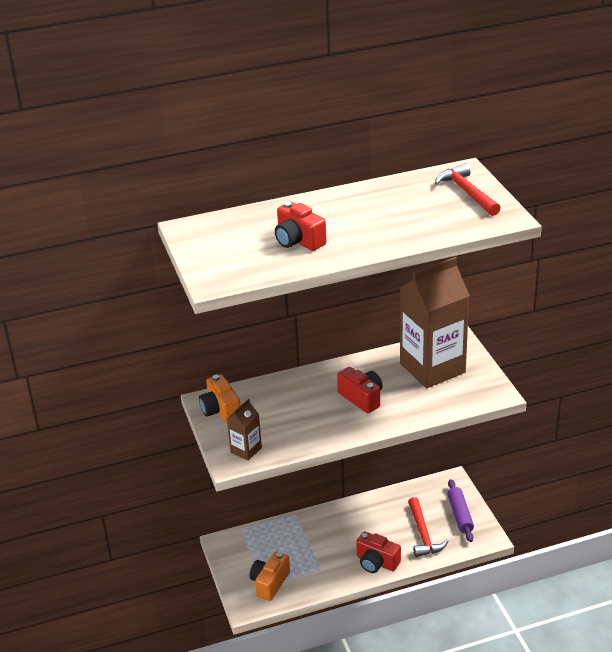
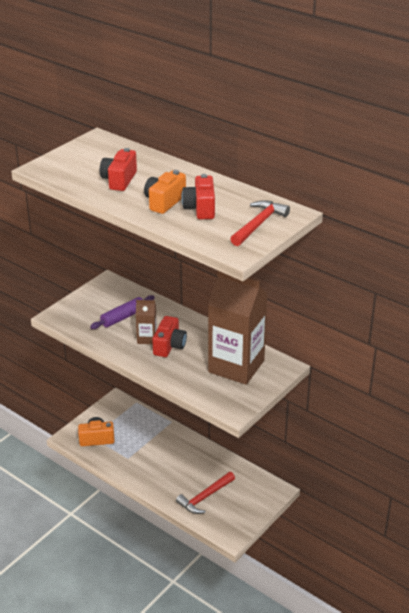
camera: 55 degrees right, 0 degrees up
orange camera [199,374,241,423] -> orange camera moved to [144,170,186,214]
brown carton [227,399,262,461] -> brown carton moved to [136,300,157,344]
red camera [356,531,401,573] -> red camera moved to [182,174,215,219]
purple rolling pin [447,479,474,542] -> purple rolling pin moved to [90,295,155,329]

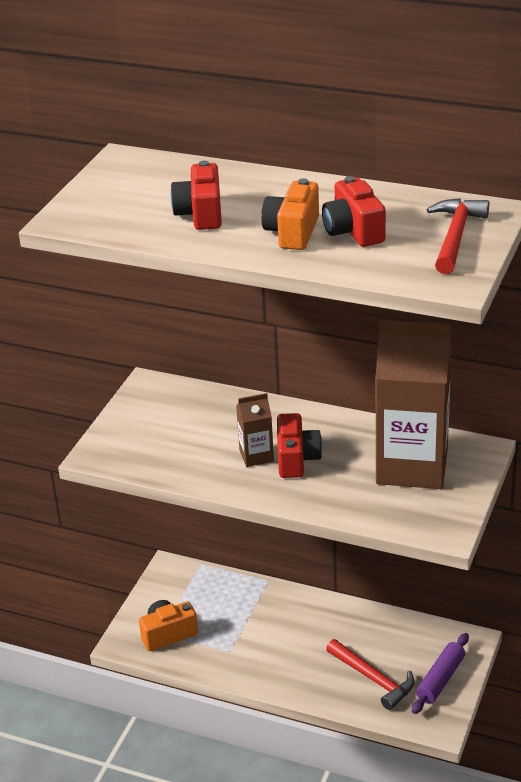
camera: 15 degrees left, 0 degrees up
purple rolling pin [90,295,155,329] -> purple rolling pin moved to [412,633,469,714]
red hammer [176,472,235,514] -> red hammer turned 75 degrees counterclockwise [326,639,414,710]

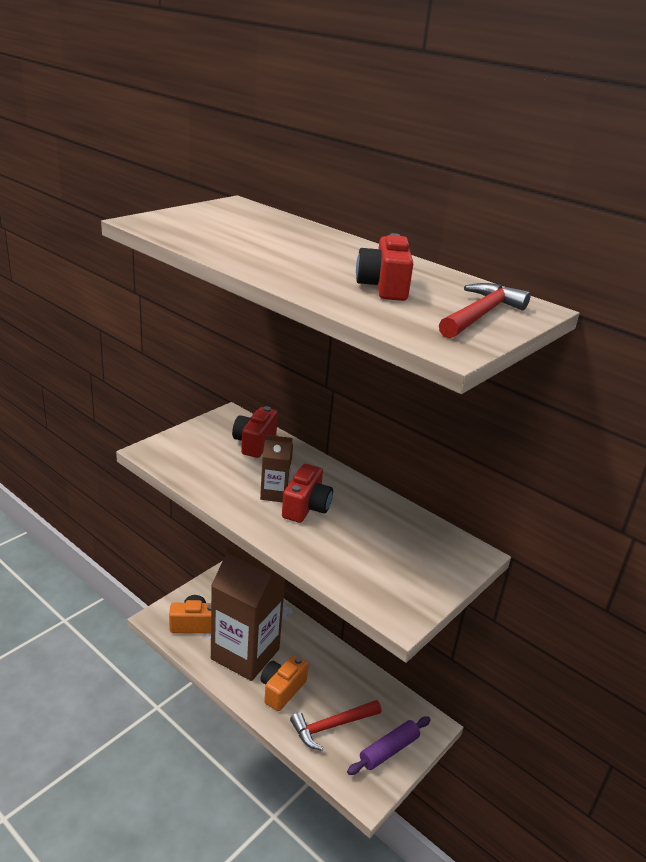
camera: 15 degrees right, 5 degrees down
red camera [170,161,222,230] -> red camera moved to [232,406,278,458]
orange camera [261,178,319,250] -> orange camera moved to [261,655,309,711]
red hammer [326,639,414,710] -> red hammer turned 90 degrees clockwise [290,700,381,751]
brown carton [375,320,452,489] -> brown carton moved to [211,544,285,681]

